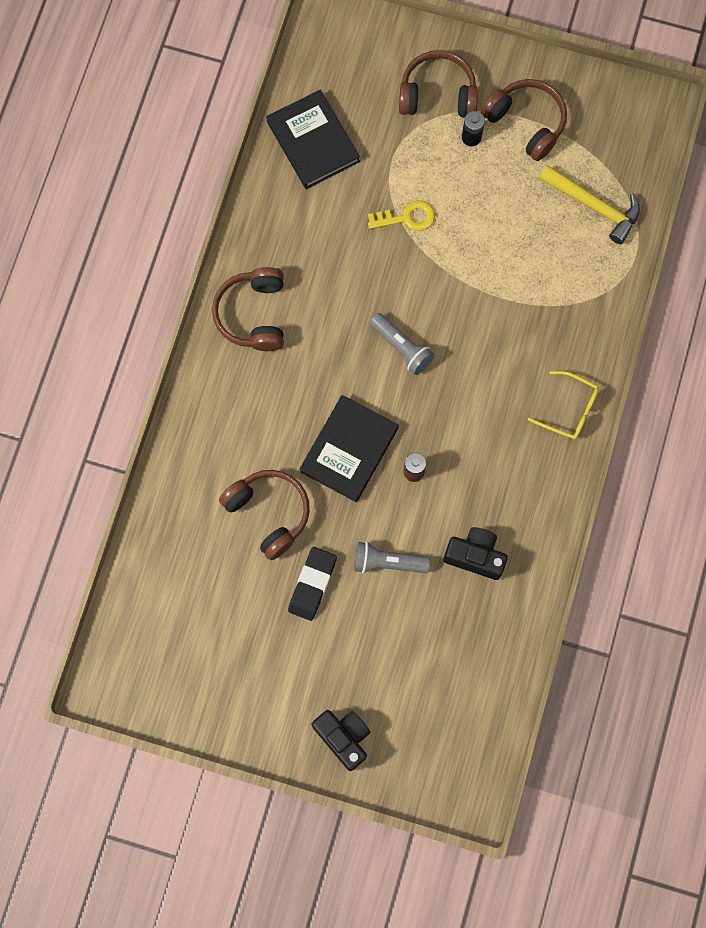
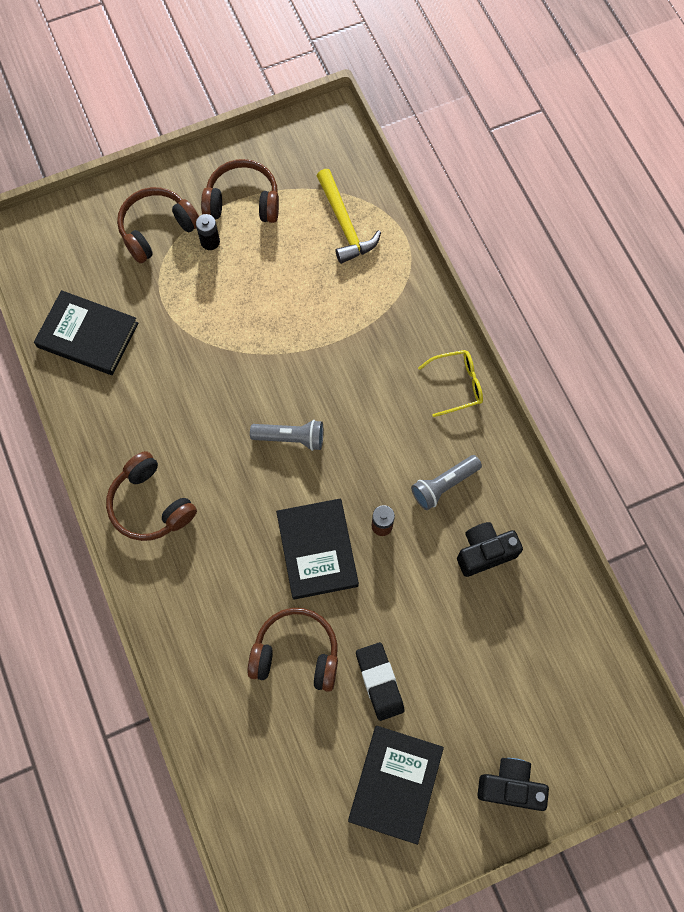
camera: 40 degrees left, 5 degrees down
grey flashlight [354,542,430,573] -> grey flashlight moved to [411,455,482,510]
yellow key [368,200,435,231] -> none
yellow hammer [539,165,640,244] -> yellow hammer turned 75 degrees clockwise [317,169,381,264]
none -> black book [348,726,444,845]

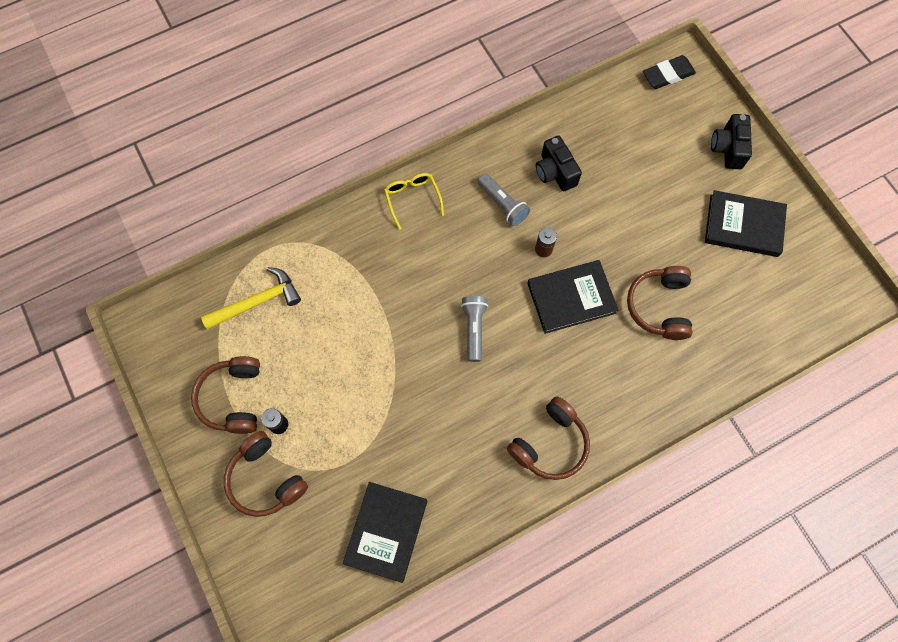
camera: 95 degrees left, 0 degrees up
black eraser [356,642,404,721] -> black eraser moved to [643,55,696,89]

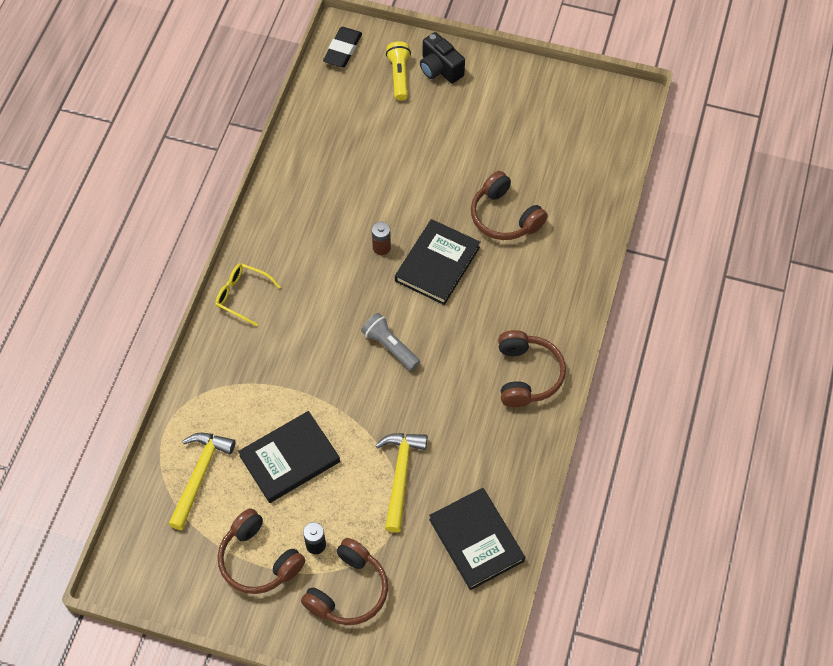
camera: 45 degrees left, 10 degrees down
brown headphones [224,431,308,517] -> brown headphones turned 60 degrees counterclockwise [301,538,388,625]
grey flashlight [478,173,530,226] -> none
black camera [536,135,582,191] -> none
black book [705,190,787,257] -> black book moved to [238,411,340,503]
none -> yellow hammer [375,433,428,533]
none -> yellow flashlight [386,41,411,101]

